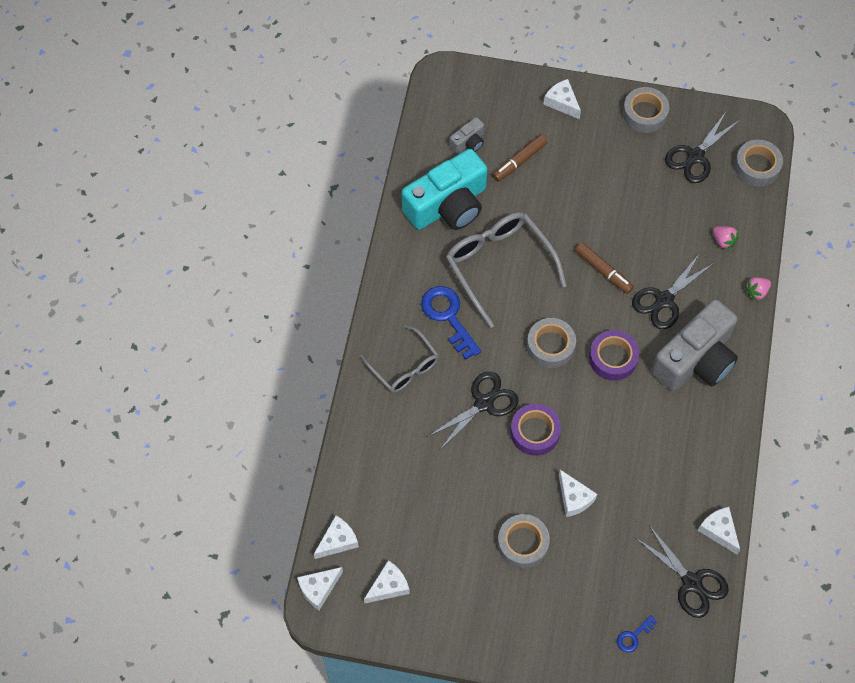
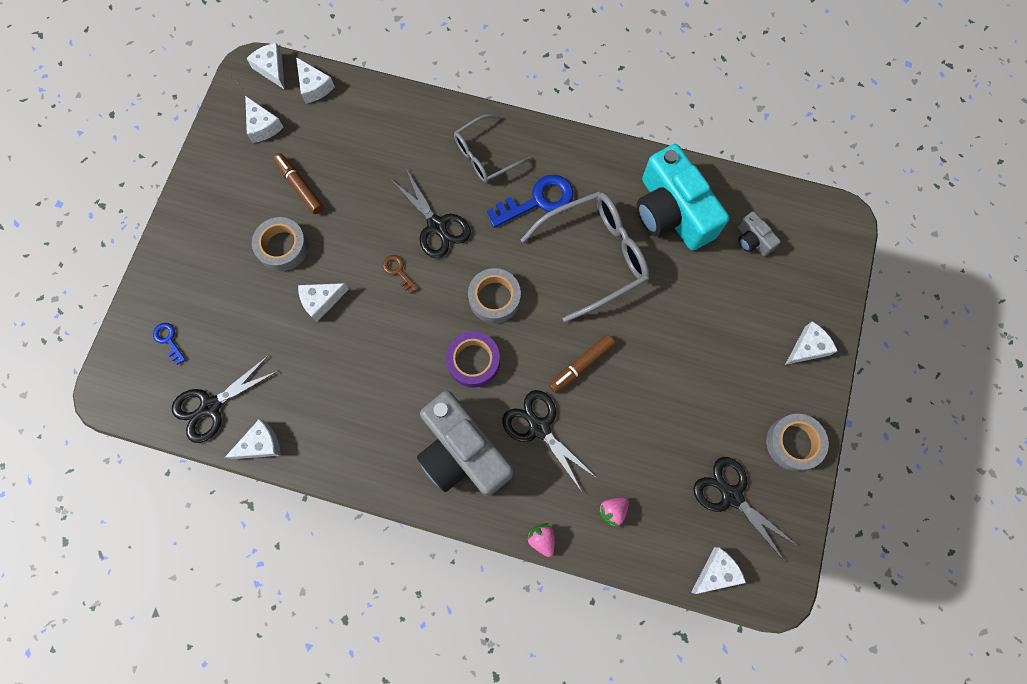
camera: 95 degrees right, 10 degrees up
brown marker [493,134,548,182] -> brown marker moved to [273,153,324,214]
purple tape [511,404,561,456] -> brown key [383,255,418,294]
grey tape [734,140,783,187] -> white cheese [691,547,746,594]

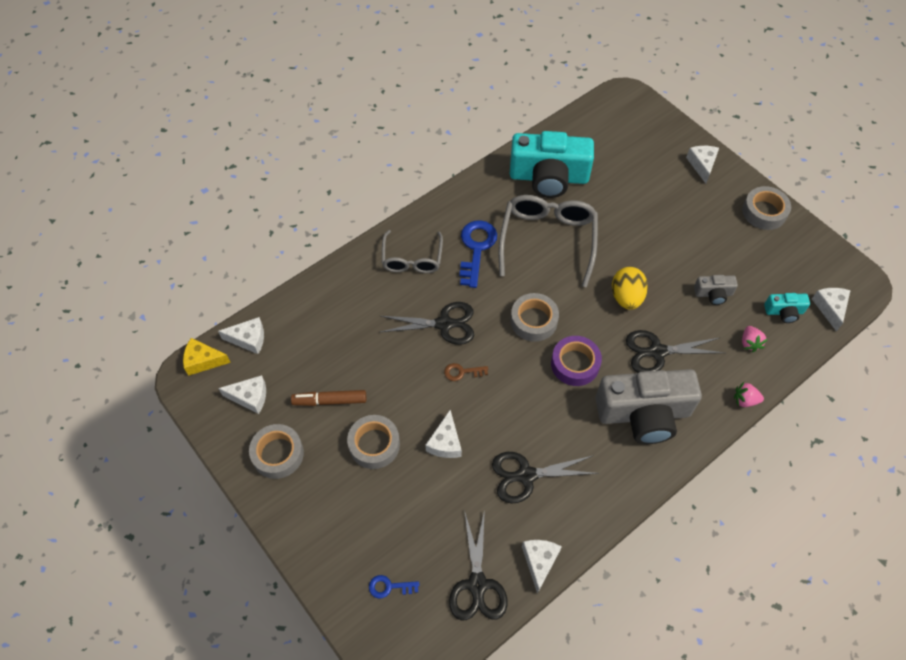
camera: 55 degrees left, 15 degrees down
white cheese [246,43,285,90] -> yellow cheese [183,338,231,376]
brown marker [549,334,616,393] -> yellow egg [612,267,648,310]
black scissors [693,457,798,562] -> black scissors moved to [492,452,599,504]
grey camera [738,211,781,256] -> grey camera moved to [694,275,738,305]
none -> grey tape [249,424,304,479]
none -> turquoise camera [764,293,810,323]

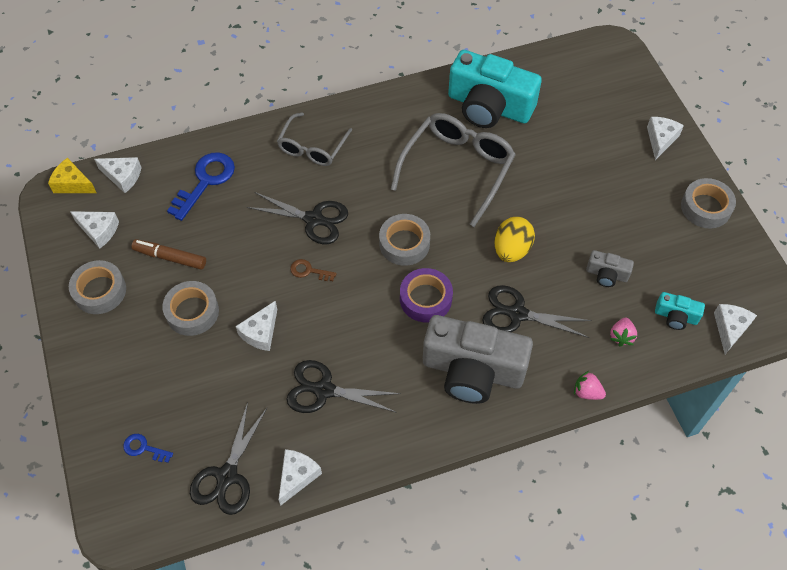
camera: 20 degrees right, 0 degrees up
blue key [459,220,497,288] -> blue key moved to [167,152,235,221]

